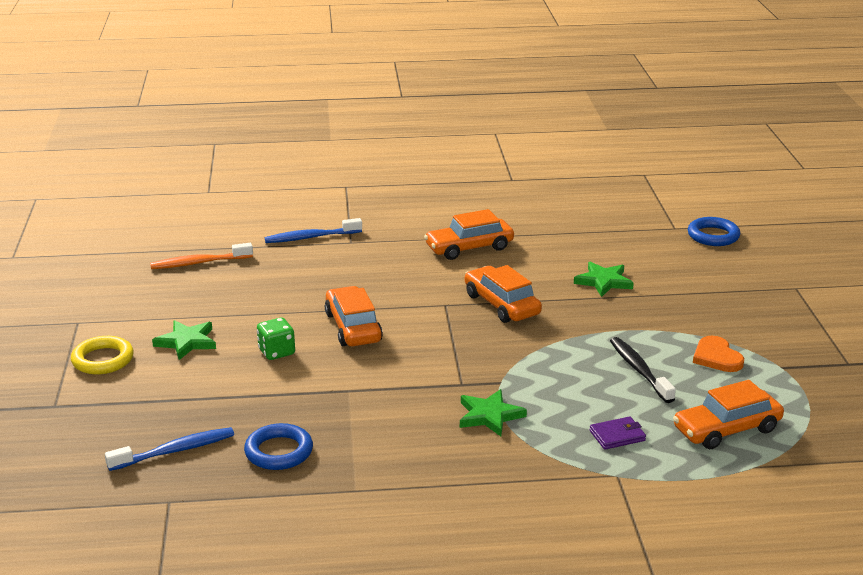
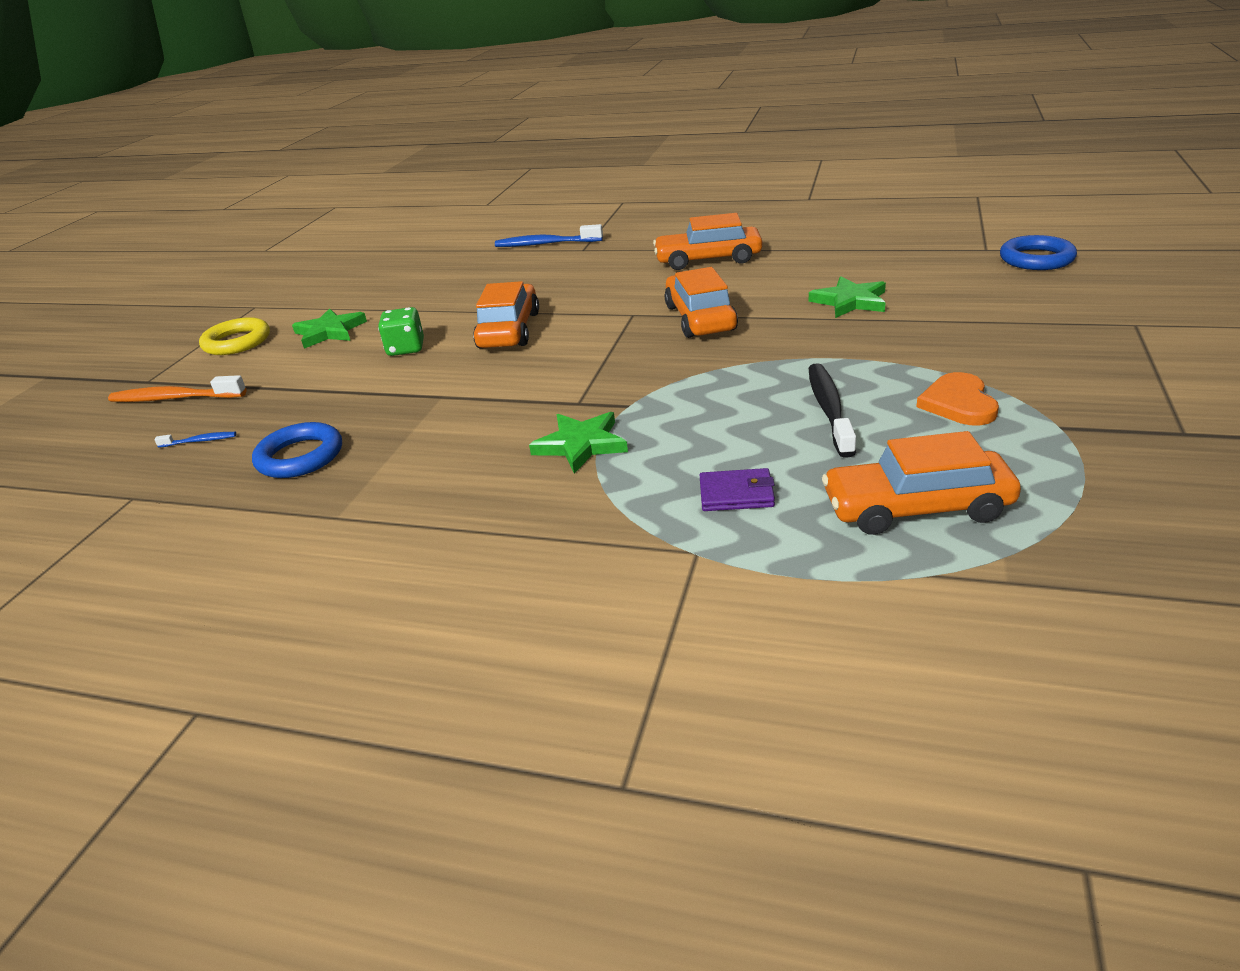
camera: 25 degrees right, 5 degrees up
blue toothbrush [105,427,234,471] -> blue toothbrush [154,432,236,448], size x0.49
orange toothbrush [150,243,253,269] -> orange toothbrush moved to [108,375,246,402]

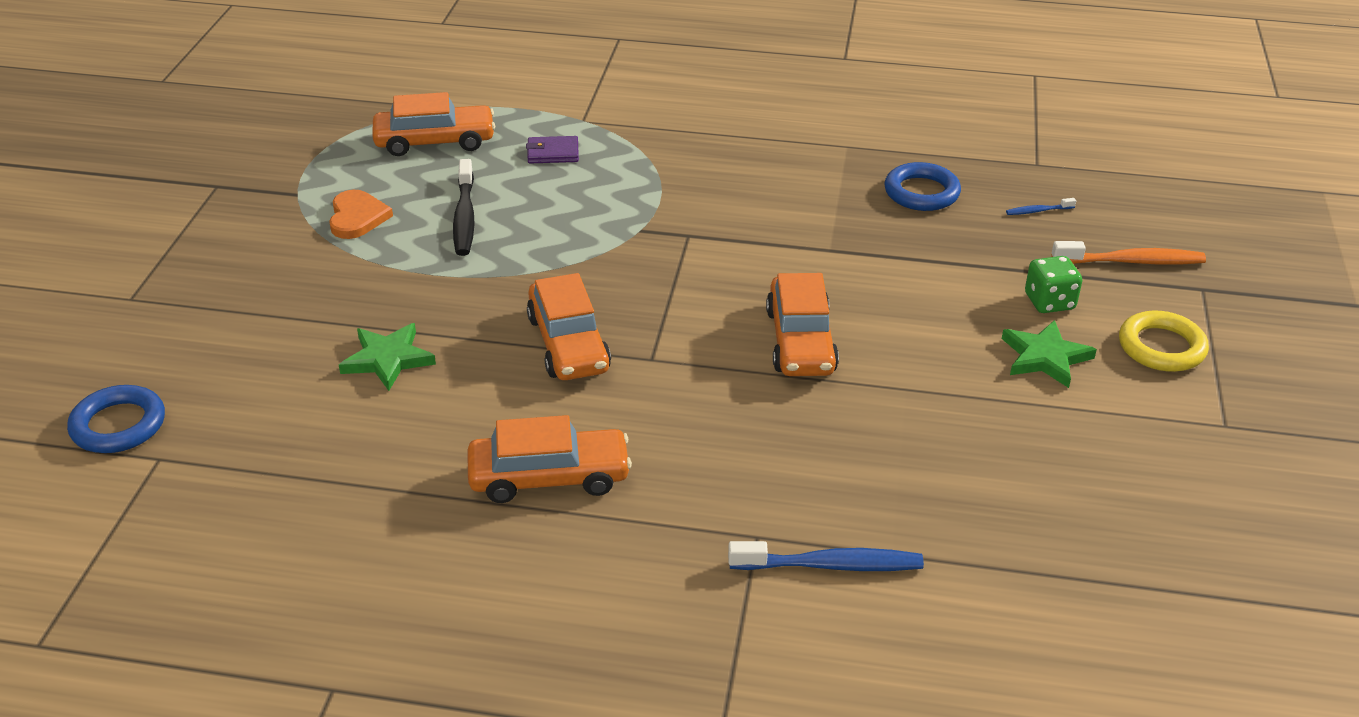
camera: 170 degrees right, 5 degrees up
green dice [378,307,424,356] -> green dice moved to [1025,256,1082,313]
green star [529,412,628,474] -> none

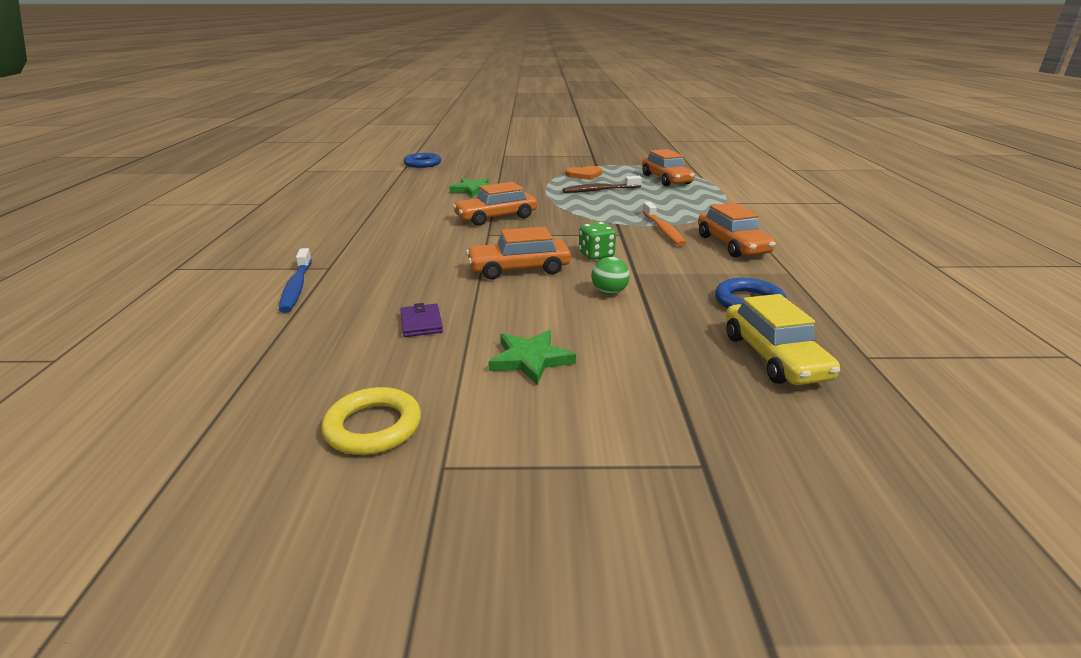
camera: 80 degrees right, 10 degrees down
black toothbrush [453,159,475,256] -> brown toothbrush [563,176,642,193]
orange car [468,415,632,503] -> orange car moved to [698,203,776,257]
purple wallet [526,136,579,163] -> purple wallet moved to [400,303,443,337]
blue toothbrush [1006,198,1076,215] -> yellow car [726,294,840,385]
green dice [1025,256,1082,313] -> green dice moved to [579,222,616,260]
orange toothbrush [1052,241,1206,265] -> orange toothbrush moved to [643,202,686,246]
yellow ring [1119,311,1209,372] -> yellow ring moved to [322,387,421,455]
none -> green ball [591,257,630,295]

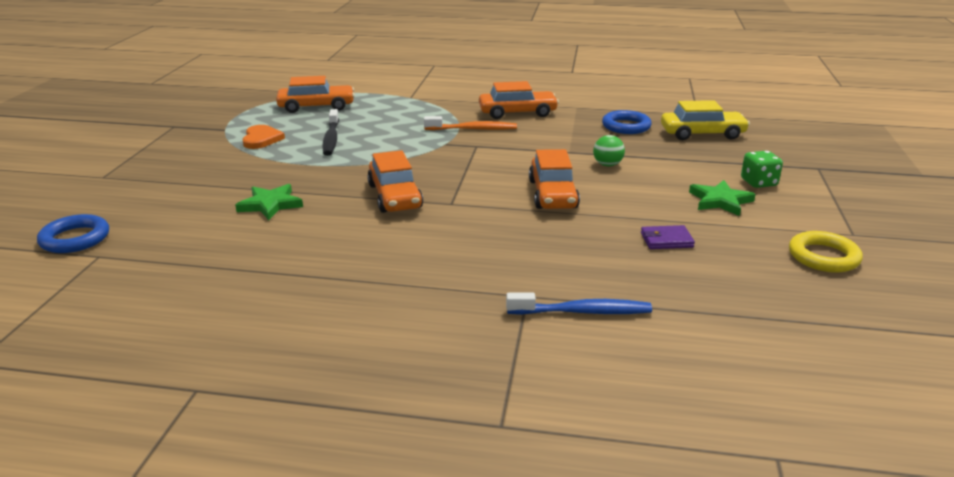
camera: 80 degrees left, 0 degrees up
brown toothbrush [563,176,642,193] -> black toothbrush [322,109,339,156]
green dice [579,222,616,260] -> green dice moved to [741,151,783,188]

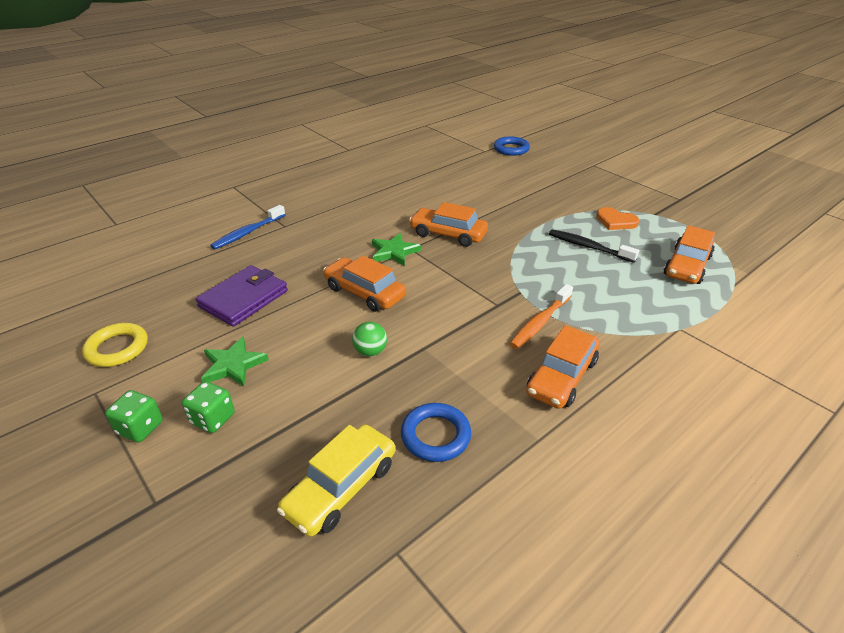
camera: 130 degrees right, 10 degrees up
green star [235,184,303,220] -> green star moved to [372,233,421,266]
purple wallet [641,225,695,249] -> purple wallet [195,265,288,327], size x1.94
none -> green dice [105,390,163,442]

